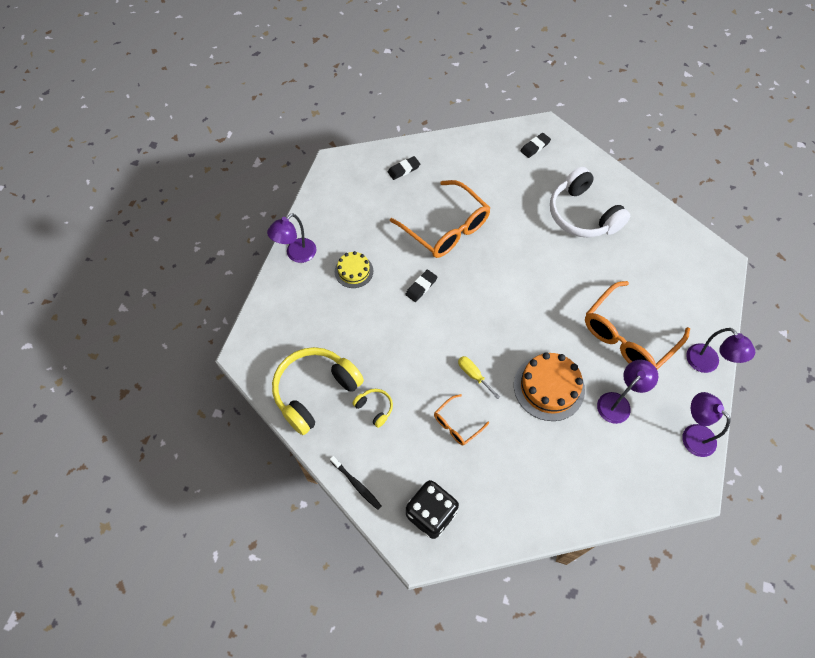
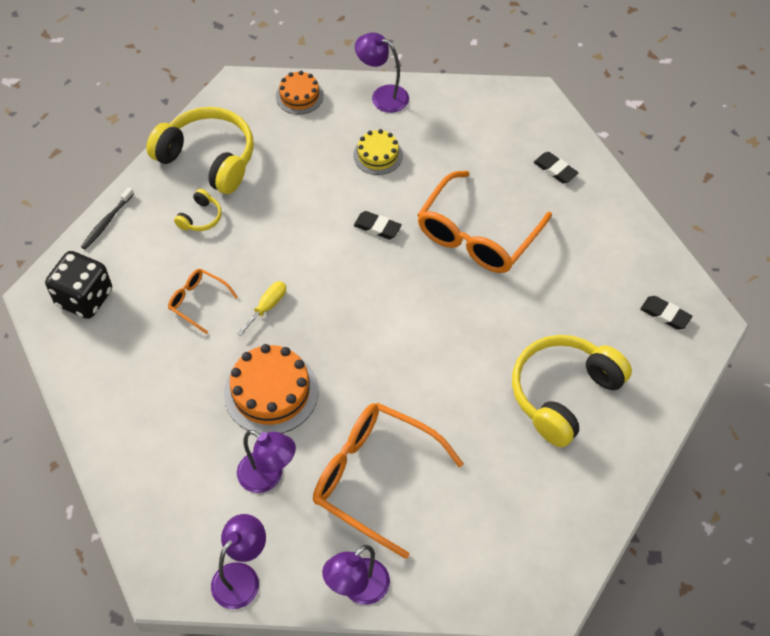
camera: 75 degrees right, 5 degrees down
white headphones [550,167,630,238] -> yellow headphones [512,335,632,447]
none -> orange cake [276,71,324,114]

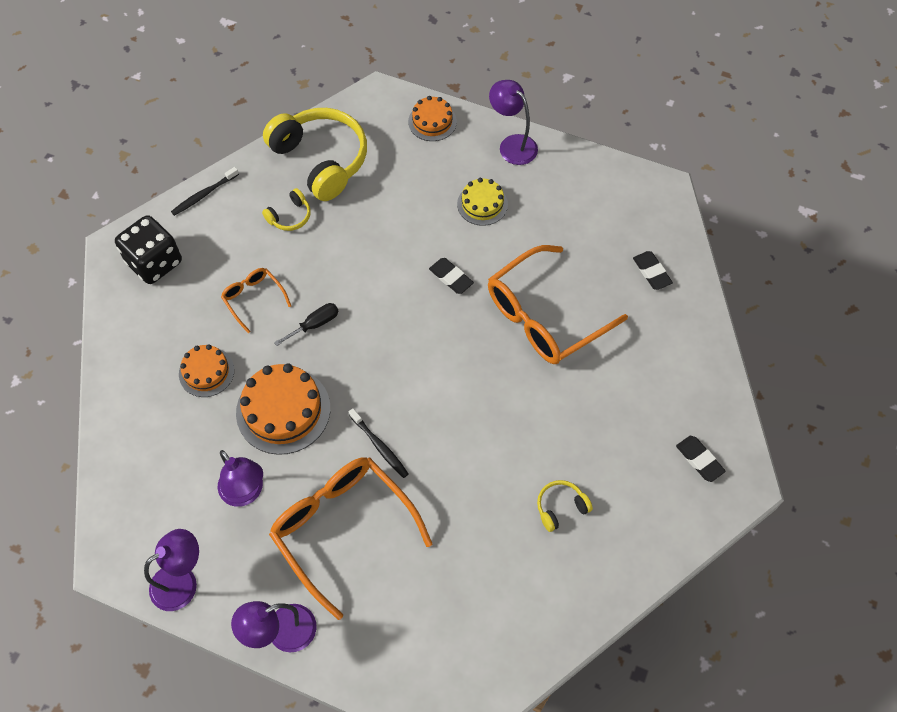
camera: 20 degrees right, 5 degrees up
yellow screwdriver [237,281,286,336] -> black screwdriver [274,303,339,346]
yellow headphones [512,335,632,447] -> yellow headphones [537,480,593,532], size x0.44
none -> orange cake [179,345,234,397]
none -> black toothbrush [349,408,409,478]

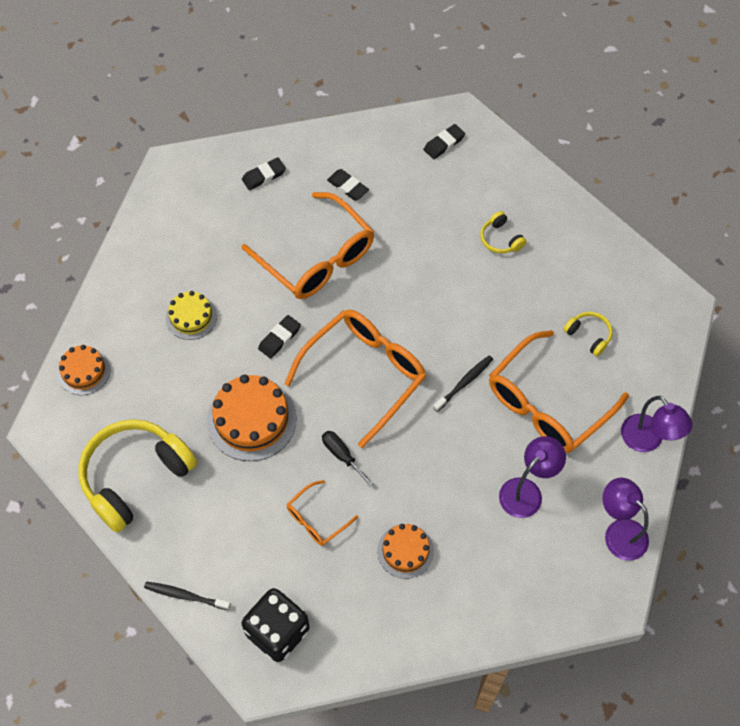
camera: 95 degrees left, 0 degrees up
black toothbrush [171,167,239,216] -> black toothbrush turned 150 degrees clockwise [144,581,231,610]
orange cake [236,363,330,455] -> orange cake moved to [207,375,297,461]
yellow headphones [262,188,311,231] -> yellow headphones moved to [563,312,612,356]
purple lamp [489,80,538,165] -> none
none -> orange glasses [285,310,426,448]
none -> black eraser [327,169,369,201]

